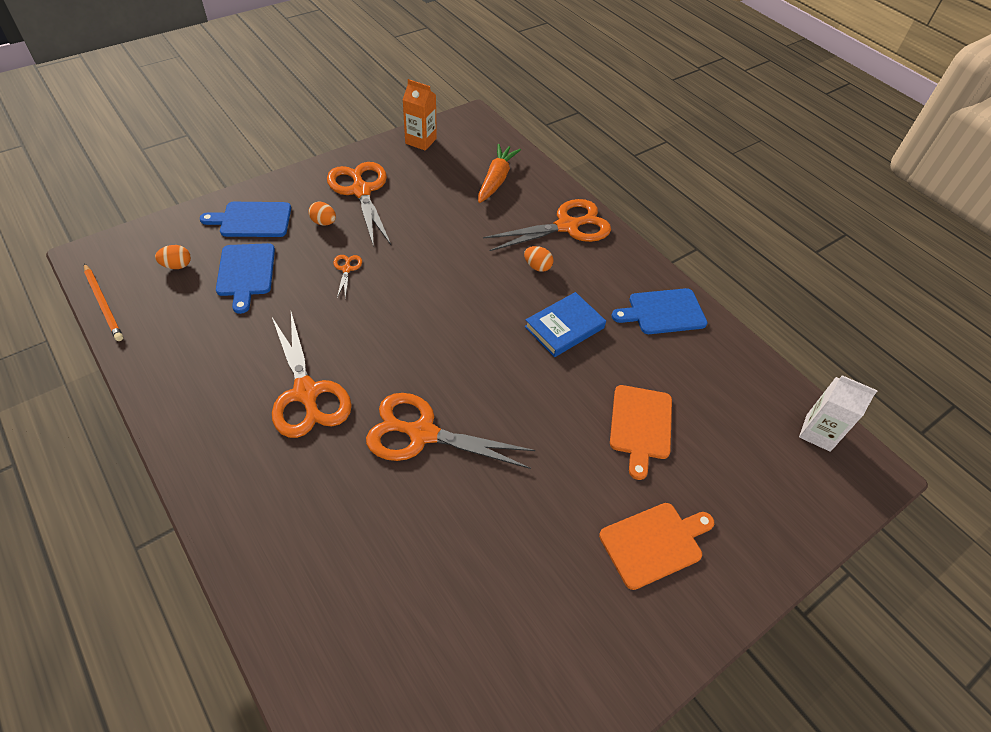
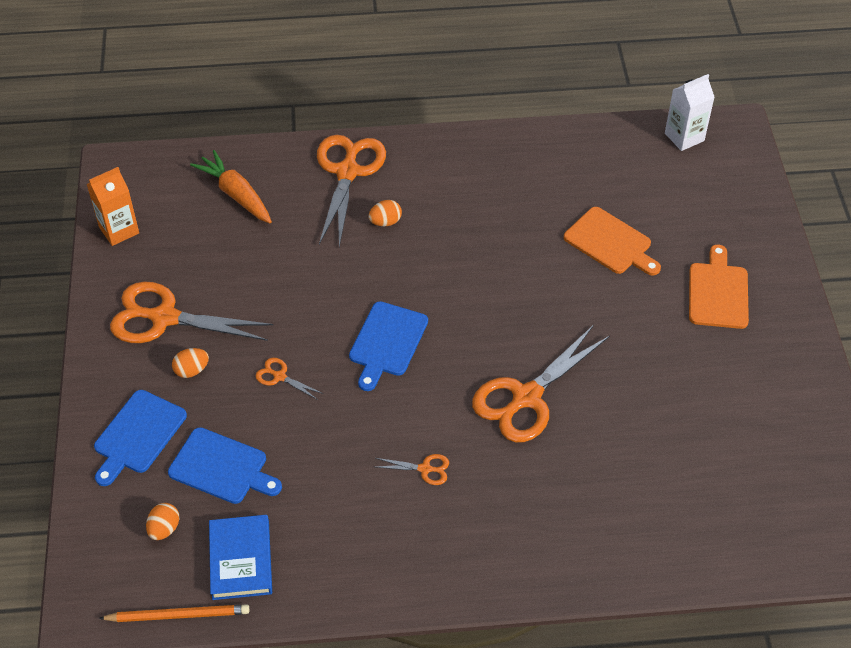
camera: 55 degrees left, 0 degrees up
orange scissors [272,312,352,438] -> orange scissors [376,454,449,485], size x0.43
blue book [525,292,606,357] -> blue book moved to [209,515,272,600]
blue cutting board [612,288,707,334] -> blue cutting board moved to [349,301,428,391]

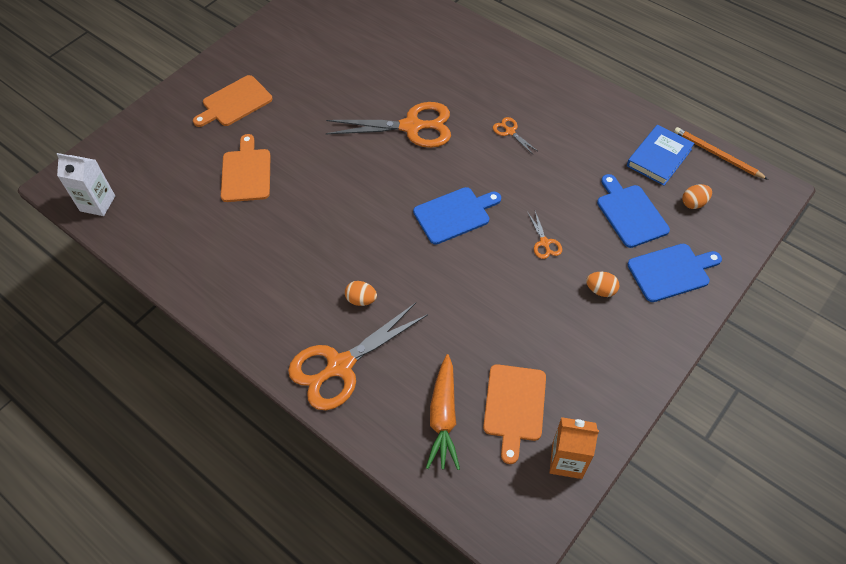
camera: 135 degrees left, 5 degrees up
orange scissors [110,282,273,343] -> none
none -> orange cutting board [483,364,546,464]

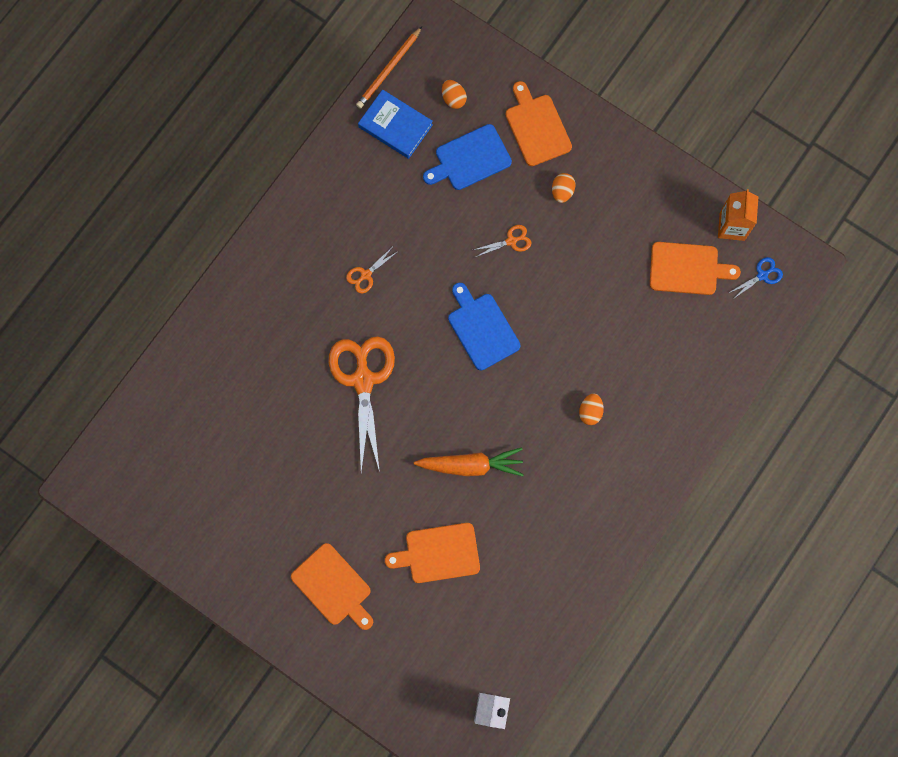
camera: 95 degrees left, 20 degrees up
orange scissors [288,303,428,410] -> none
orange carrot [426,354,460,470] -> orange carrot moved to [414,447,524,476]
blue cutting board [627,243,722,302] -> orange cutting board [505,81,572,166]
none -> blue scissors [729,257,783,300]

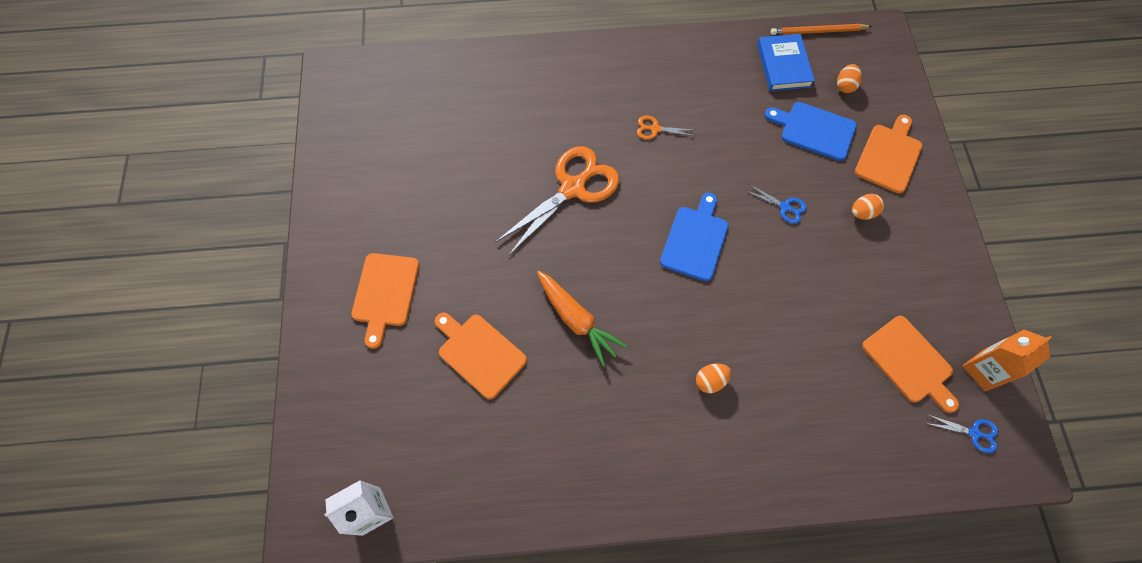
camera: 50 degrees right, 10 degrees down
orange scissors [474,225,531,257] -> blue scissors [746,184,807,224]

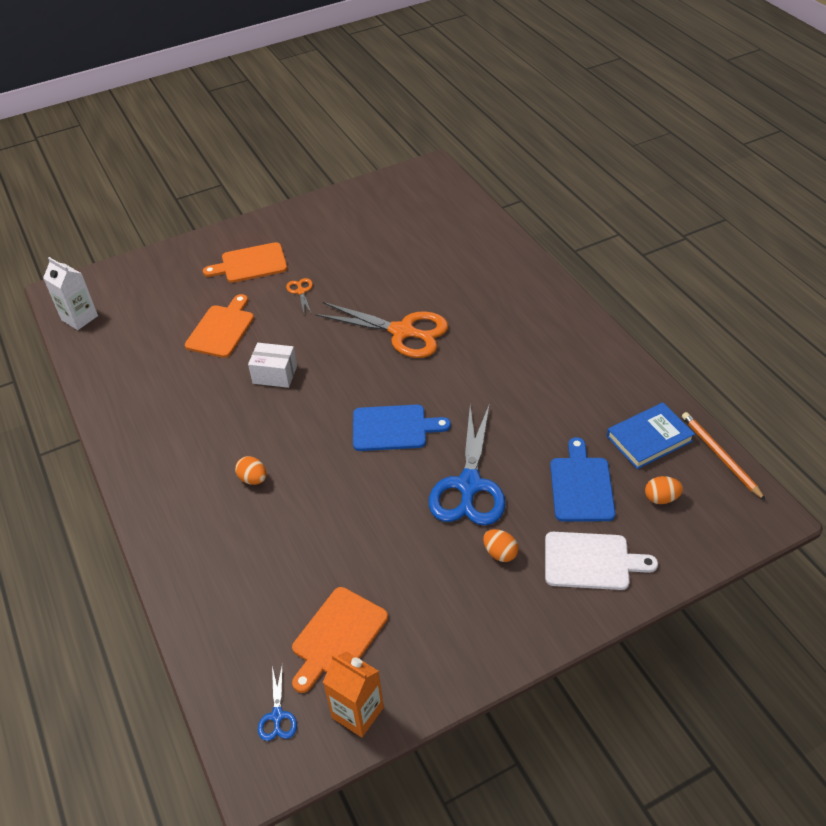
camera: 70 degrees right, 20 degrees down
orange carrot [537,271,627,367] -> white box [248,343,297,388]
orange scissors [637,116,695,140] -> orange scissors moved to [286,278,313,315]
blue scissors [746,184,807,224] -> blue scissors [429,403,506,526], size x2.31
orange cutting board [855,115,922,193] -> white cutting board [545,532,658,590]

